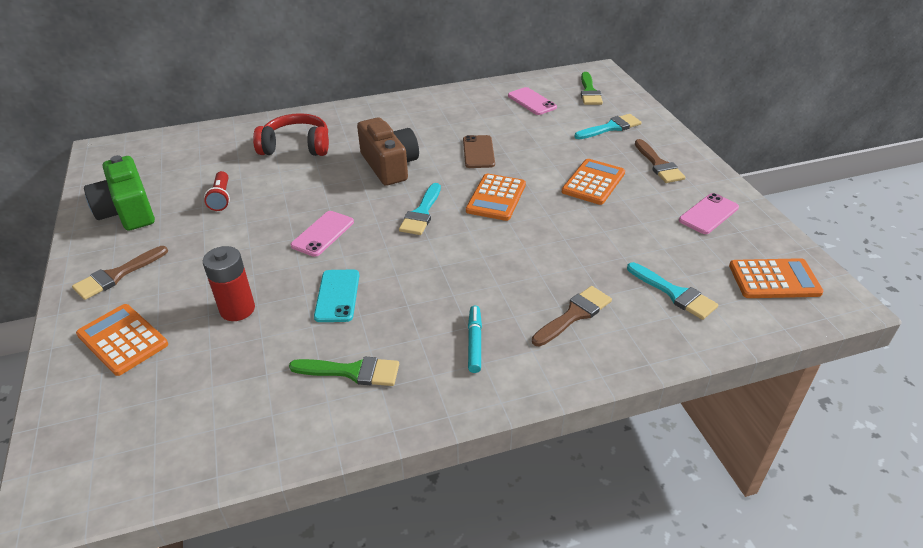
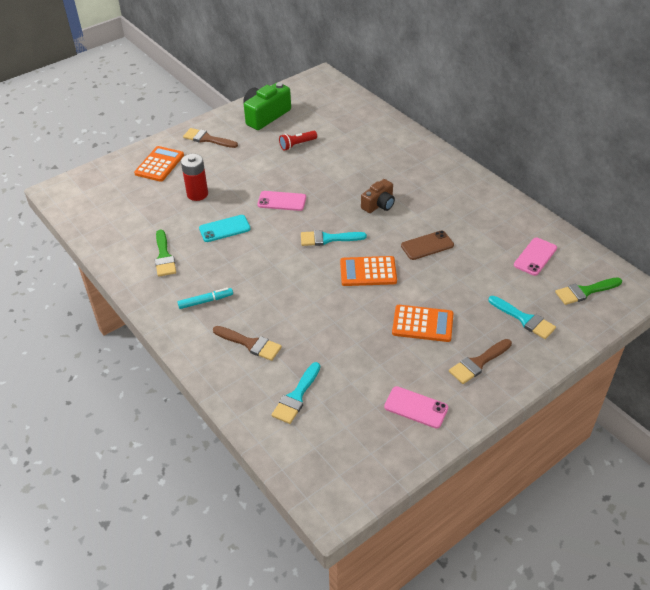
camera: 70 degrees right, 5 degrees up
red headphones [253,113,329,156] -> none
brown camera [357,117,419,186] -> brown camera [361,179,395,213], size x0.63
orange calculator [729,258,824,298] -> none

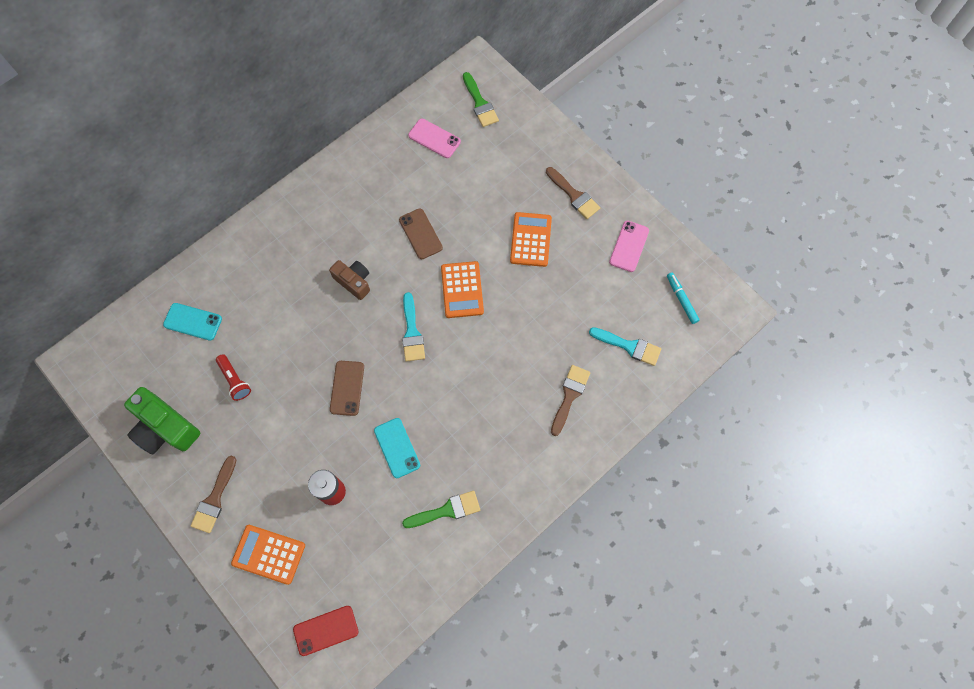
camera: 95 degrees left, 25 degrees up
turquoise marker [178,288,233,309] -> turquoise marker moved to [667,273,699,324]
pink phone [257,191,306,211] -> brown phone [330,361,364,416]
turquoise brush [488,296,556,339] -> none
none -> turquoise phone [163,303,222,341]
none -> red phone [293,606,359,656]

